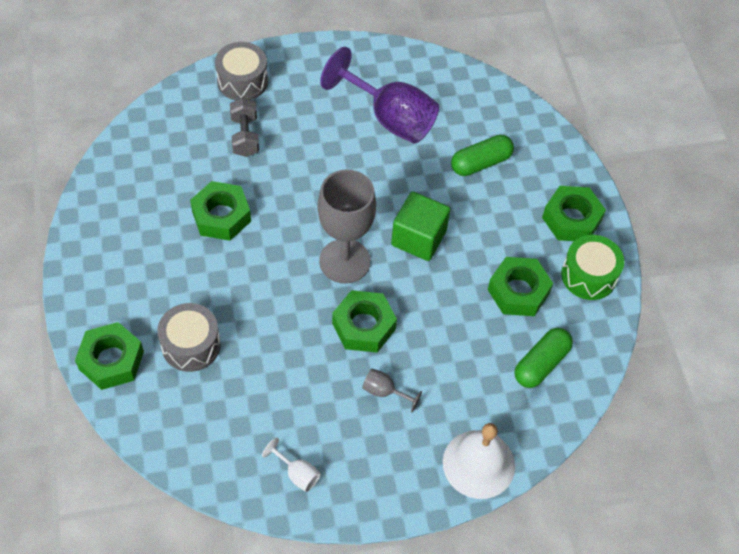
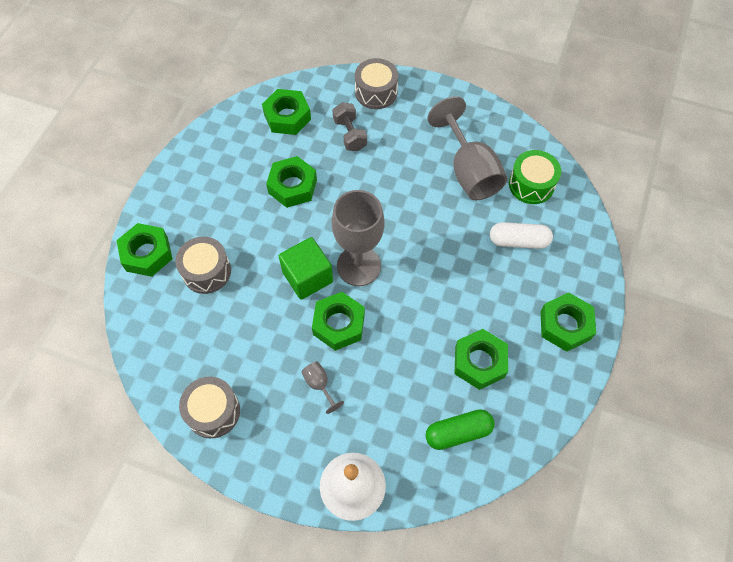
camera: 35 degrees right, 5 degrees up
grey dumbbell [230,98,259,157] -> grey dumbbell turned 45 degrees counterclockwise [332,102,367,151]
white goblet [262,438,321,492] -> grey drum [179,377,240,438]
purple goblet [320,47,439,144] -> grey goblet [427,96,507,200]
green cube [391,192,450,261] -> green cube moved to [279,237,333,300]
green capsule [451,135,514,176] -> white capsule [490,222,553,249]
green drum [561,235,624,300] -> green drum moved to [509,150,561,204]
none -> green nut [262,89,311,135]

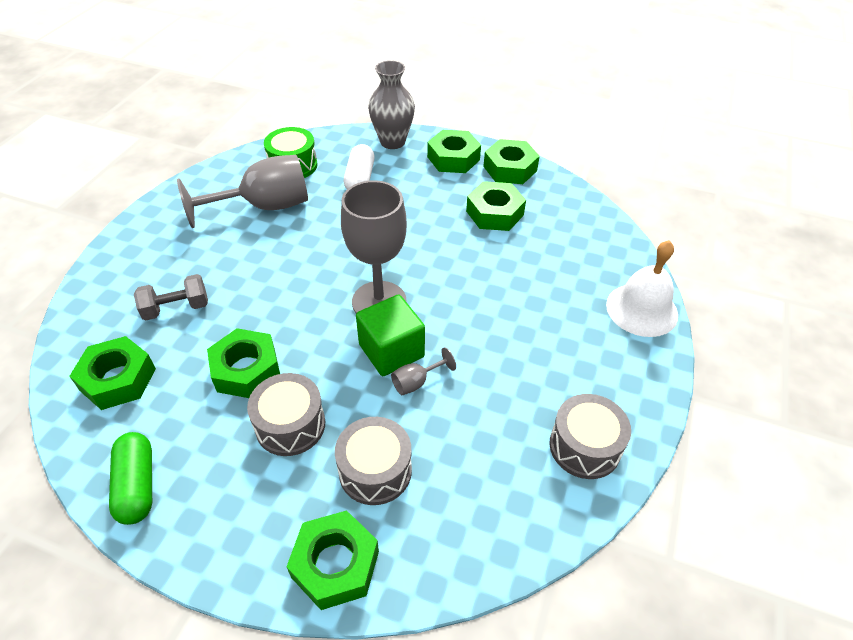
camera: 90 degrees left, 15 degrees down
grey goblet [302,362,344,414] -> grey goblet moved to [391,347,456,395]
green nut [312,292,365,351] -> green nut moved to [483,139,540,184]
grey drum [355,58,398,109] -> grey drum moved to [247,373,325,456]
green capsule [426,409,494,450] -> green capsule moved to [109,432,152,525]
none -> grey vase [368,60,415,149]

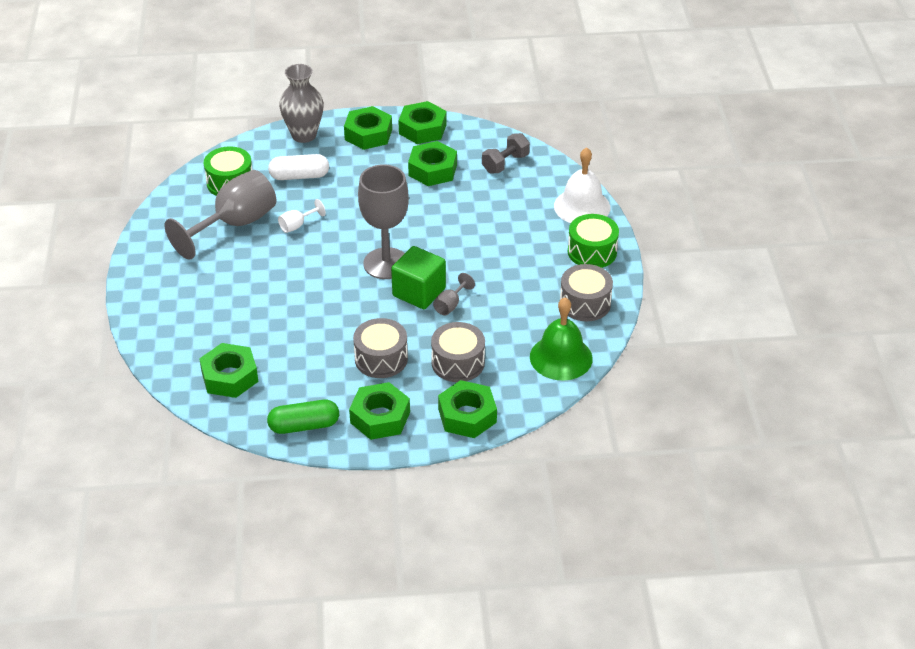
camera: 25 degrees left, 5 degrees down
green capsule [109,432,152,525] -> green capsule turned 60 degrees counterclockwise [267,400,339,434]
grey dumbbell [134,274,208,321] -> grey dumbbell moved to [482,133,530,173]
green nut [207,328,280,398] -> green nut moved to [349,382,410,440]
white capsule [344,144,375,189] -> white capsule turned 75 degrees counterclockwise [268,154,329,180]
none -> white goblet [278,199,326,233]
none -> green bell [530,297,593,381]
none -> green drum [568,214,619,268]

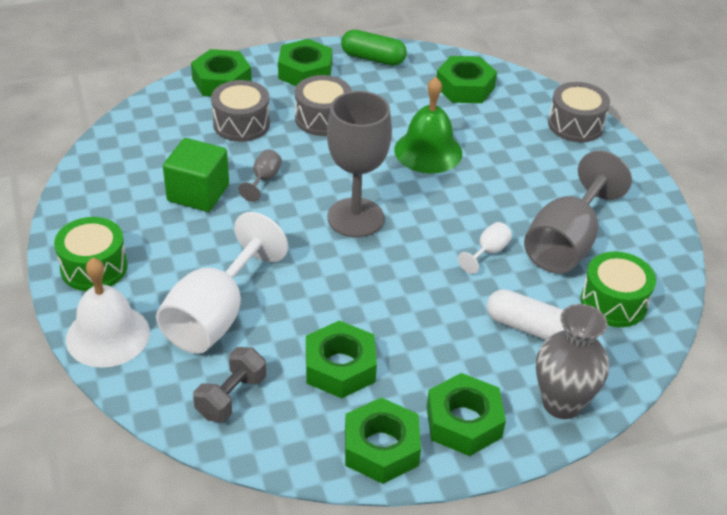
camera: 165 degrees right, 0 degrees up
green capsule [267,400,339,434] -> green capsule turned 45 degrees clockwise [341,30,407,66]
white capsule [268,154,329,180] -> white capsule turned 45 degrees clockwise [487,289,564,340]
green cube [391,246,446,309] -> green cube moved to [163,138,229,212]
green bell [530,297,593,381] -> green bell moved to [394,77,462,174]
grey drum [560,264,613,321] -> grey drum moved to [548,82,610,142]
none -> white goblet [156,212,288,354]

